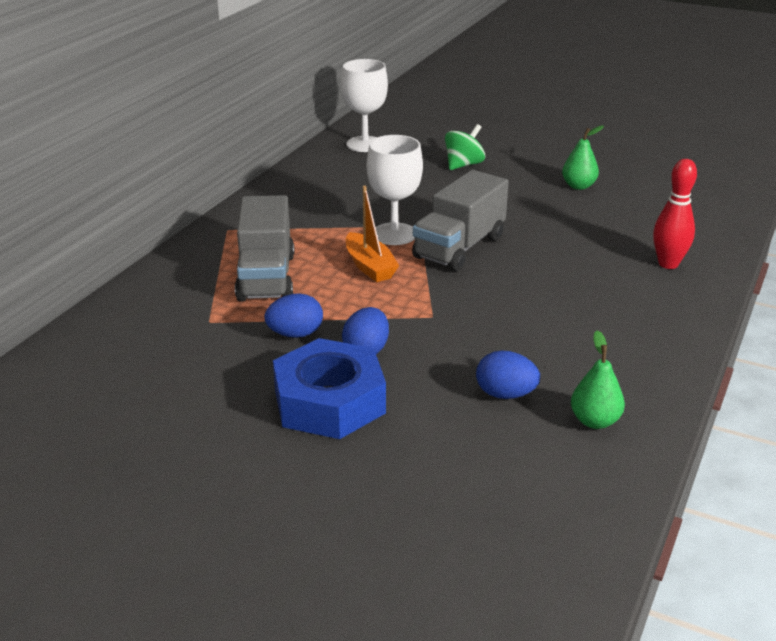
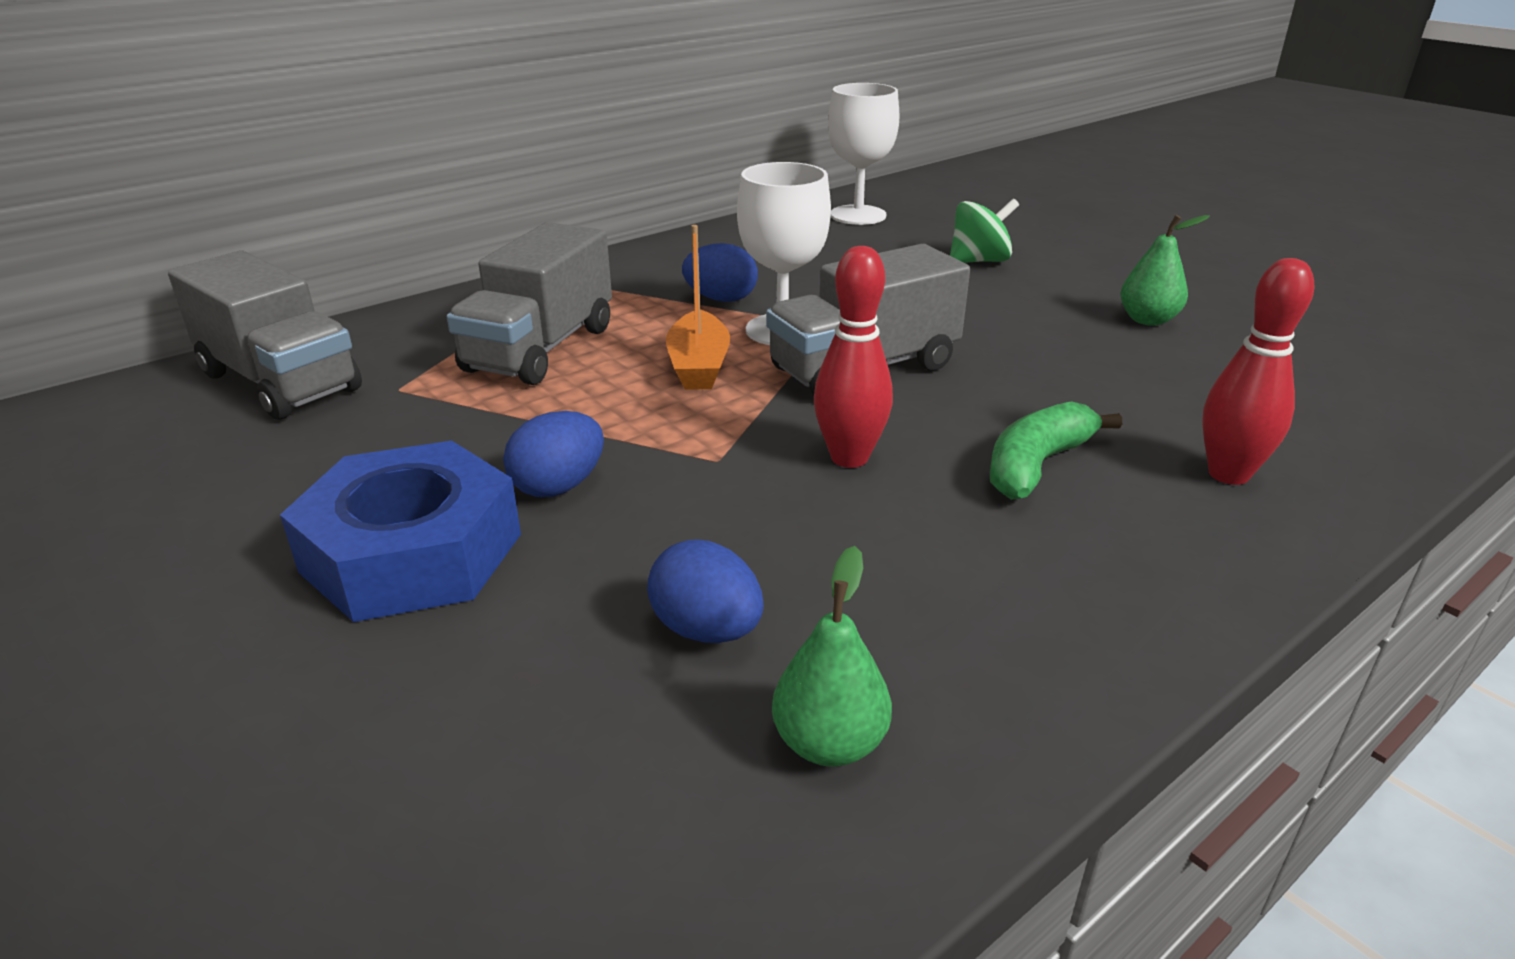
camera: 25 degrees right, 0 degrees up
blue egg [265,293,323,338] -> blue egg moved to [682,243,758,302]
none -> grey truck [168,250,362,420]
none -> red bowling pin [814,246,893,468]
none -> green banana [990,401,1122,500]

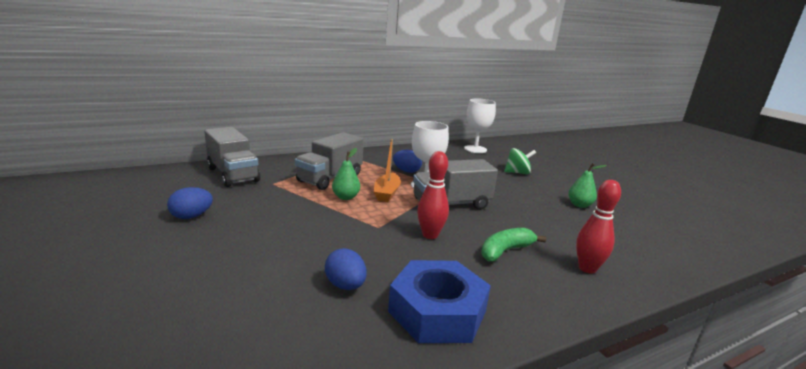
camera: 10 degrees right, 10 degrees down
blue nut [280,441,521,622] -> blue nut moved to [388,260,491,343]
blue egg [503,411,604,497] -> blue egg moved to [167,187,213,219]
green pear [772,546,892,767] -> green pear moved to [332,148,360,200]

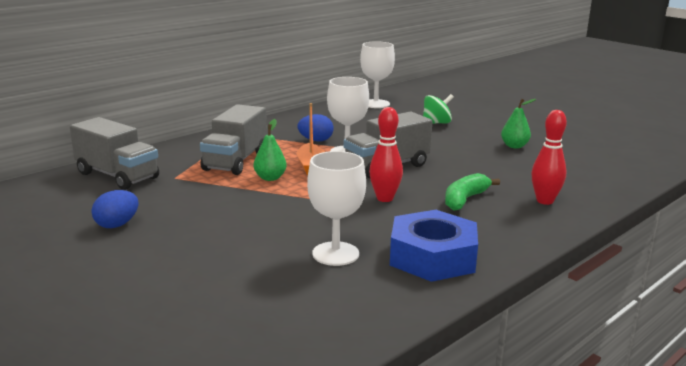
camera: 15 degrees left, 0 degrees up
blue egg [325,248,366,290] -> white goblet [307,151,366,266]

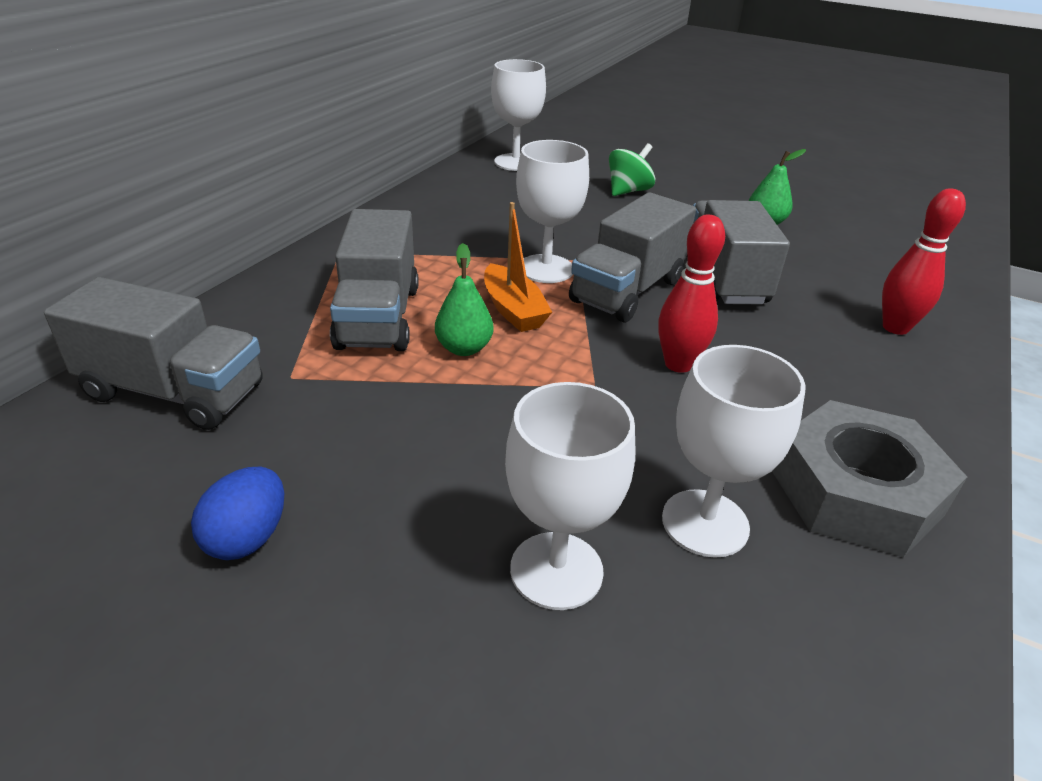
camera: 20 degrees left, 15 degrees up
blue egg [297,114,334,142] -> none
blue nut [390,210,478,282] -> grey nut [772,400,967,558]
green banana [445,173,500,211] -> none
none -> white goblet [505,382,635,610]
none -> grey truck [693,200,790,305]

